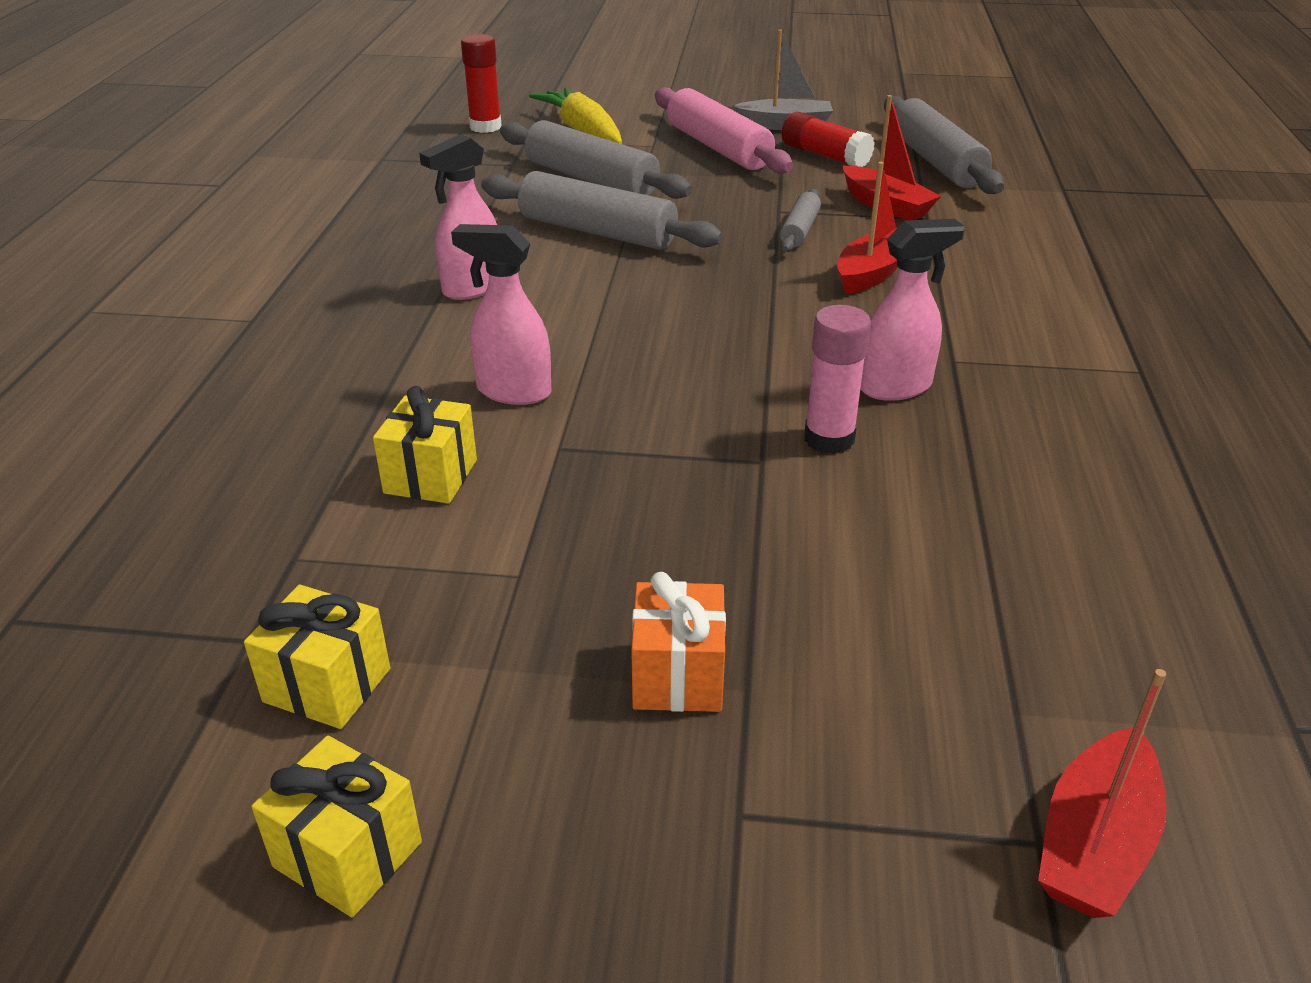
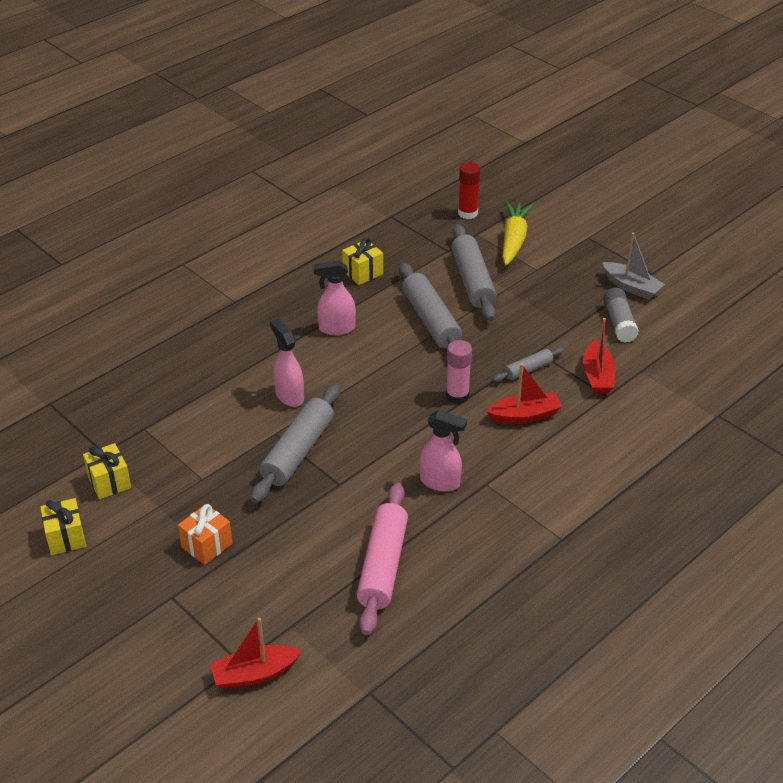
camera: 40 degrees right, 5 degrees up
yellow gift [373,386,477,504] -> yellow gift moved to [342,238,383,285]
pink rolling pin [655,87,793,173] -> pink rolling pin moved to [357,483,408,635]
red glue stick [781,112,875,167] -> grey glue stick [603,288,639,342]
pink glue stick [804,305,871,454] -> pink glue stick moved to [446,340,472,404]
grey rolling pin [884,96,1004,194] -> grey rolling pin moved to [251,384,340,503]

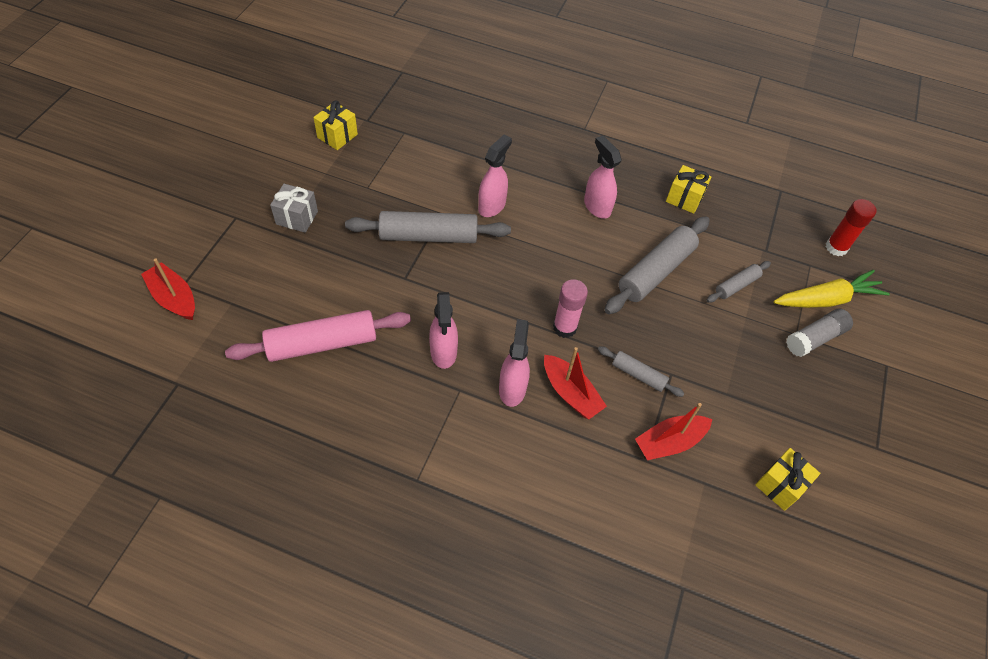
camera: 60 degrees right, 15 degrees up
yellow gift [40,498,86,555] -> yellow gift moved to [755,448,820,511]
orange gift [178,504,233,565] -> grey gift [270,184,318,233]
grey rolling pin [451,224,496,321] -> grey rolling pin [707,261,771,303], size x0.53
grey boat [602,233,665,300] -> none
grey glue stick [603,288,639,342] -> grey glue stick moved to [786,308,853,357]
none -> pink spray bottle [499,319,530,407]

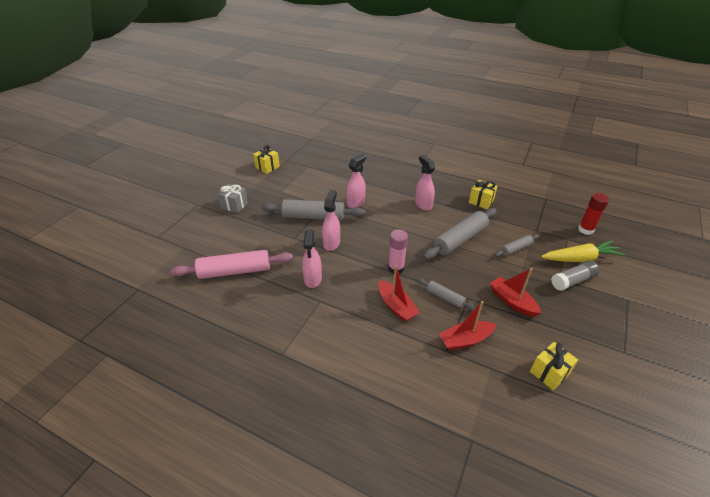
camera: 10 degrees right, 15 degrees down
red boat [141,258,195,320] -> red boat moved to [489,268,541,317]
pink spray bottle [499,319,530,407] -> pink spray bottle moved to [322,190,340,251]

